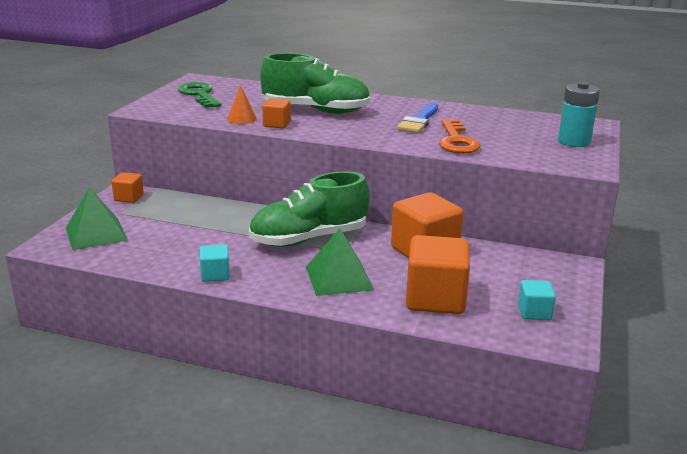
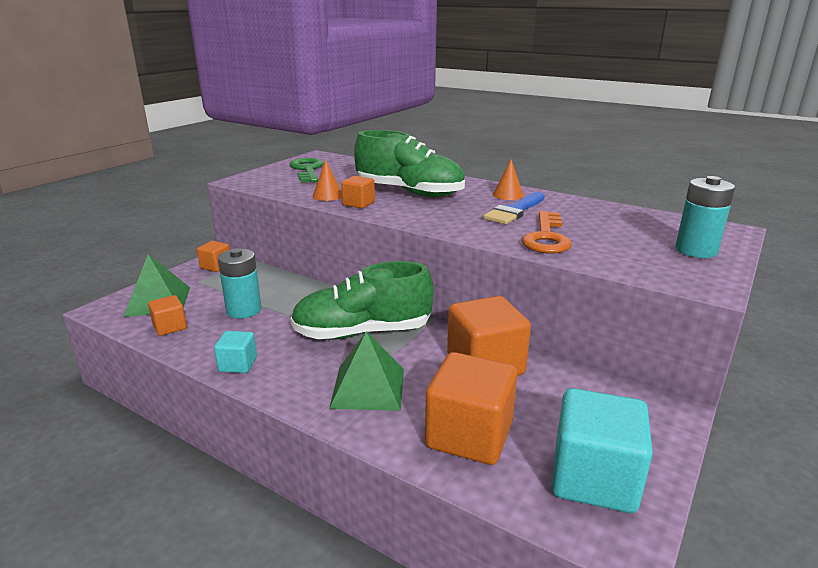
camera: 15 degrees right, 0 degrees up
turquoise cube [518,280,556,320] -> turquoise cube [552,388,653,513], size x1.98
none -> orange cube [148,295,187,336]
none -> turquoise battery [218,248,261,319]
none -> orange cone [493,160,524,200]

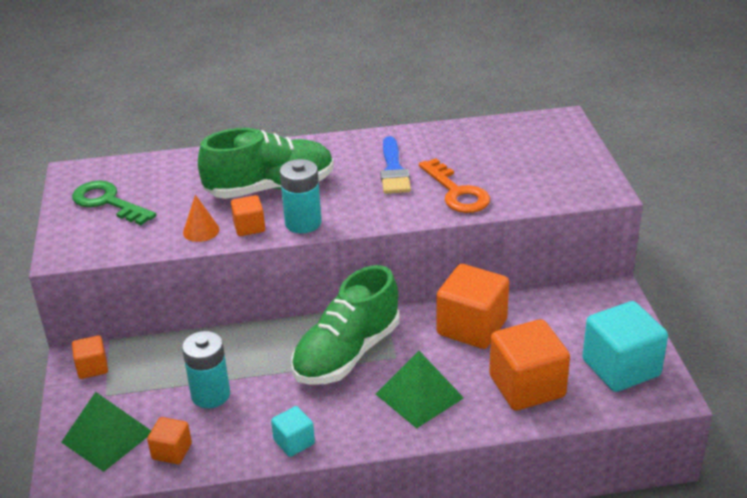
camera: 40 degrees left, 10 degrees up
orange cone [493,160,524,200] -> none
turquoise battery [675,176,735,258] -> turquoise battery moved to [280,159,322,233]

